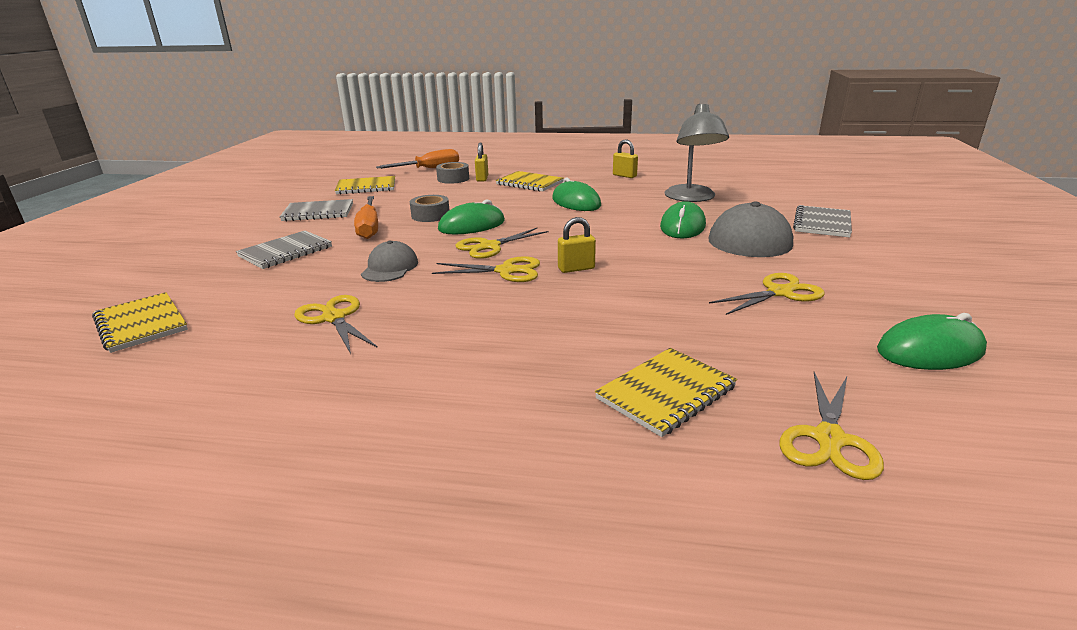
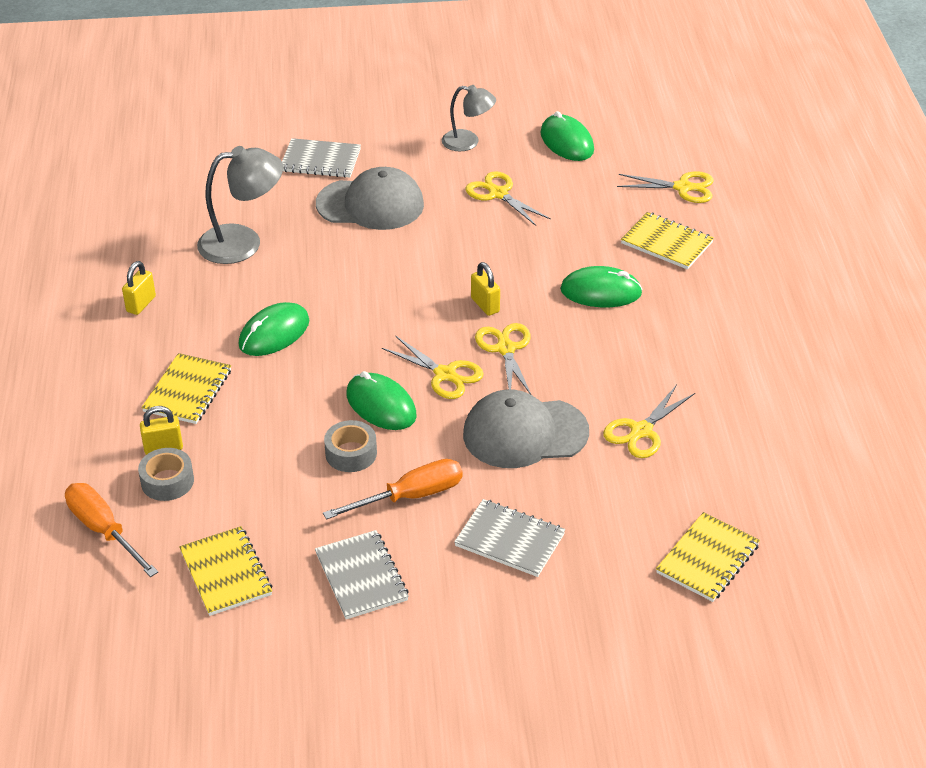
camera: 105 degrees left, 15 degrees up
grey cap [361,241,418,282] -> grey cap [463,390,589,468], size x1.70
green mouse [660,201,706,238] -> green mouse moved to [560,266,643,307]
none -> grey lamp [442,85,496,151]

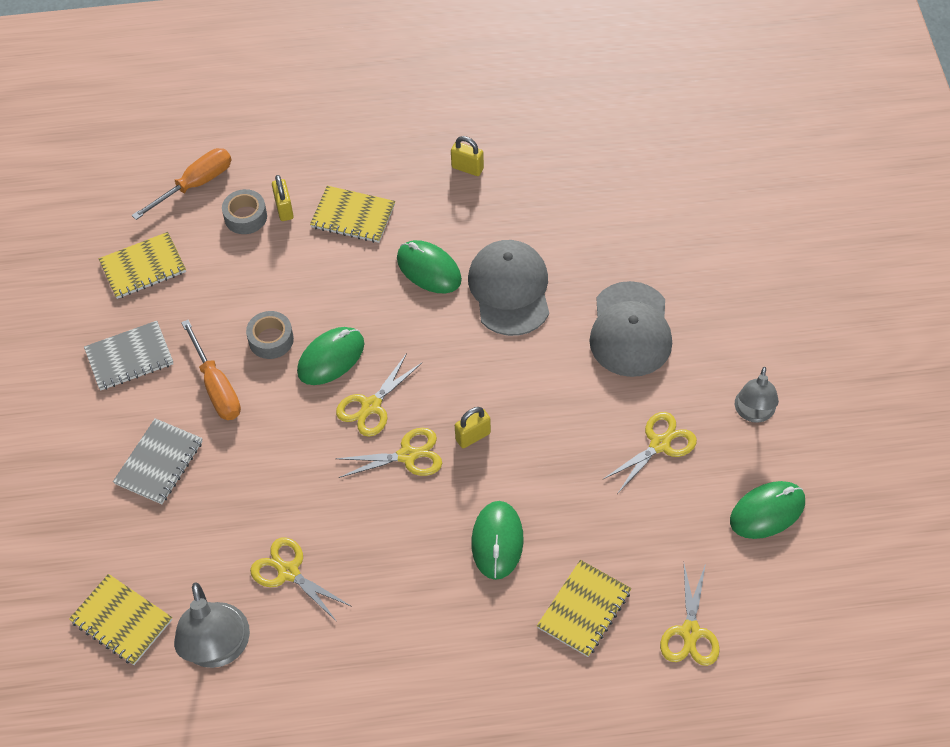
camera: 90 degrees right, 15 degrees up
grey lamp [197,146,283,264] -> grey lamp moved to [174,583,250,668]
grey notebook [282,138,361,178] -> none
grey cap [463,390,589,468] -> grey cap moved to [468,240,549,336]

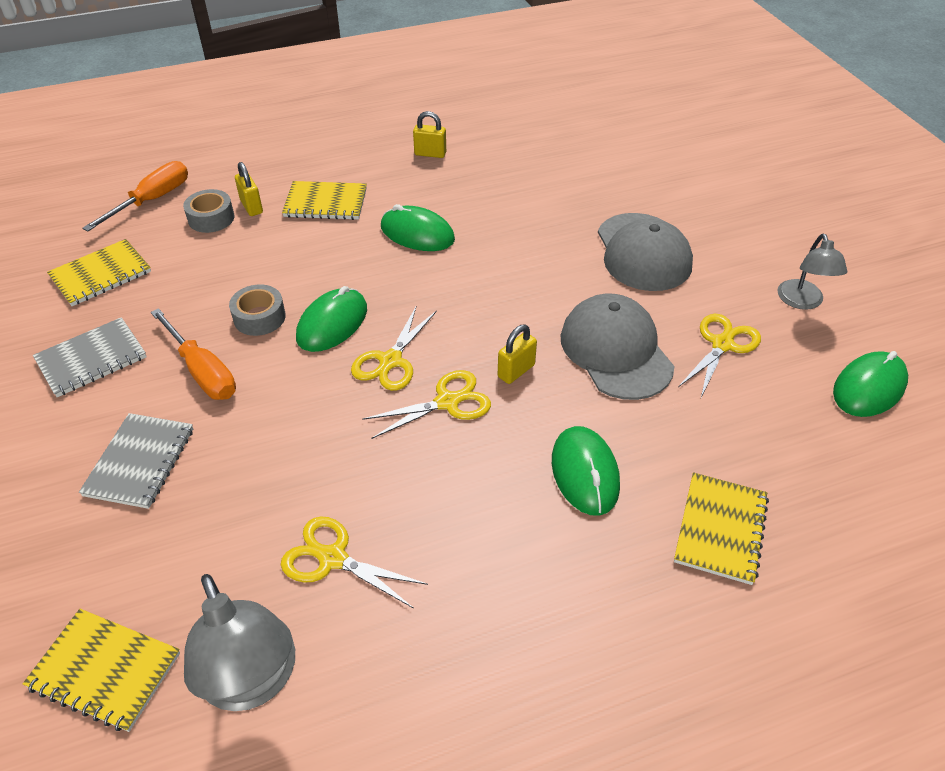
camera: 15 degrees left, 10 degrees down
grey cap [468,240,549,336] -> grey cap moved to [560,294,675,400]
yellow scissors [660,563,720,666] -> none

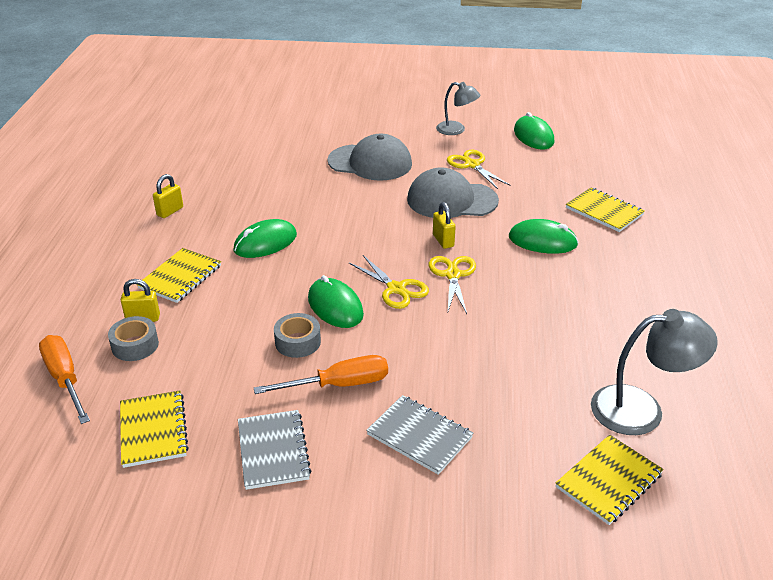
camera: 65 degrees left, 10 degrees down
yellow scissors [281,517,428,608] -> none

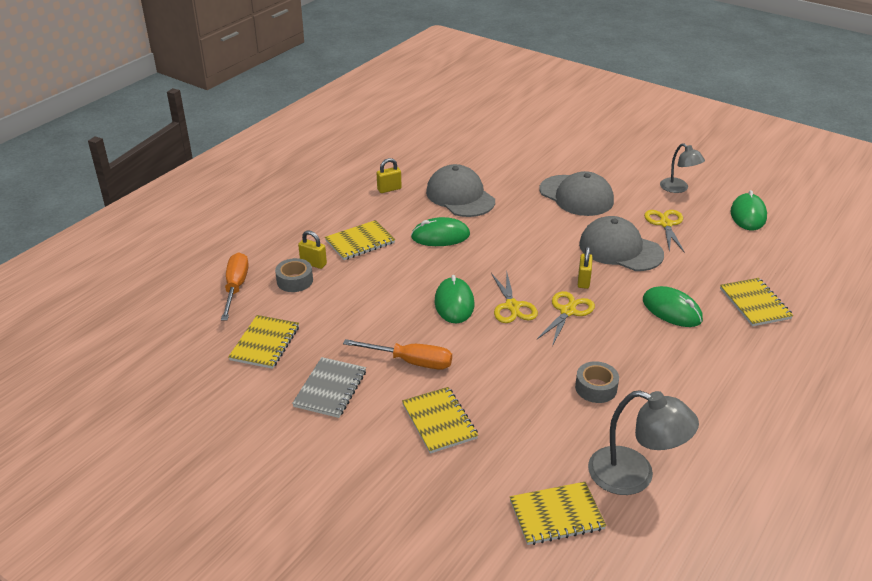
camera: 30 degrees right, 0 degrees up
grey tape [274,313,321,358] -> grey tape moved to [575,361,619,403]
grey notebook [366,395,473,475] -> yellow notebook [402,387,478,454]
none -> grey cap [426,164,495,217]

